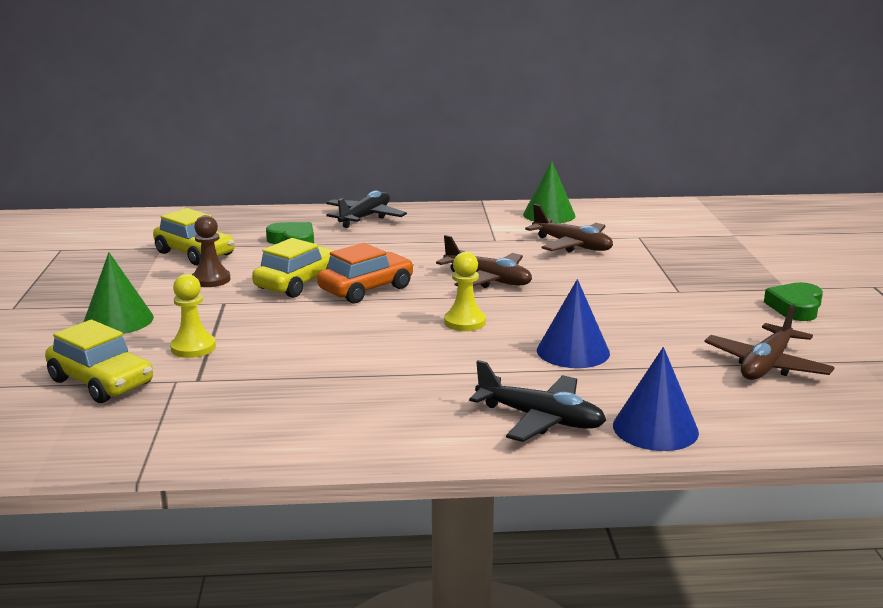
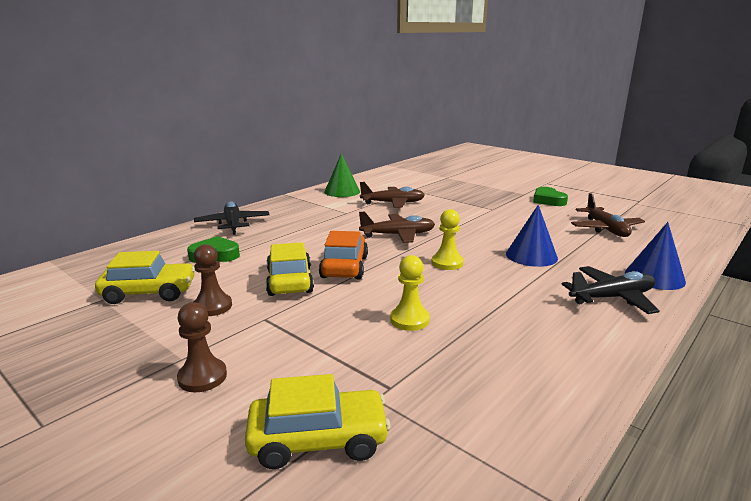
camera: 45 degrees left, 0 degrees up
green cone [84,252,154,334] -> brown pawn [177,302,227,392]
yellow pawn [170,274,216,358] -> yellow pawn moved to [390,255,430,331]

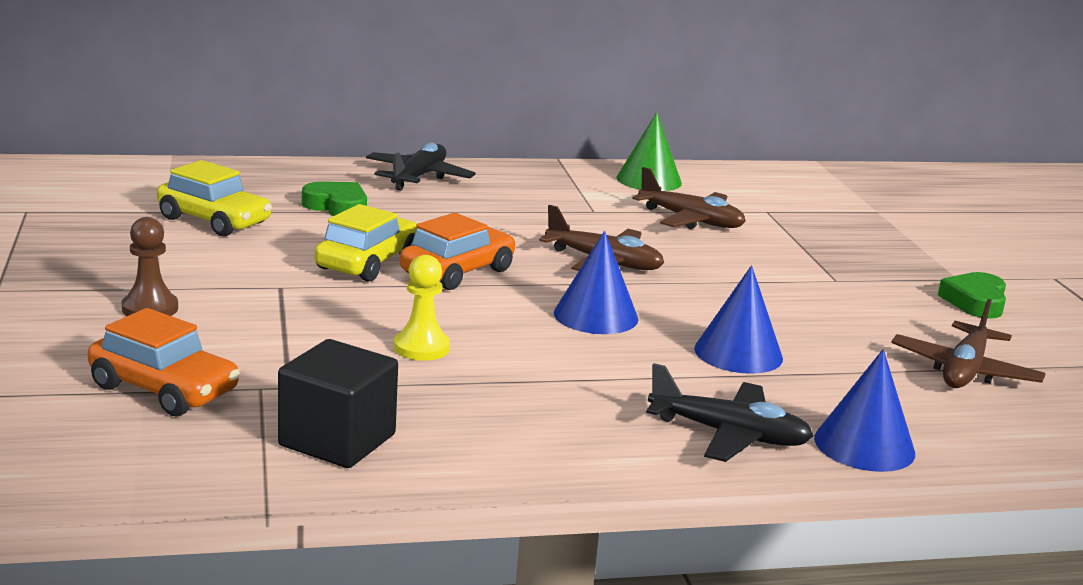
camera: 35 degrees right, 0 degrees up
brown pawn [194,244,232,316] -> none
yellow car [245,374,391,469] -> orange car [88,308,240,416]
yellow pawn [431,209,464,270] -> blue cone [554,231,639,334]
none -> black cube [278,339,398,468]

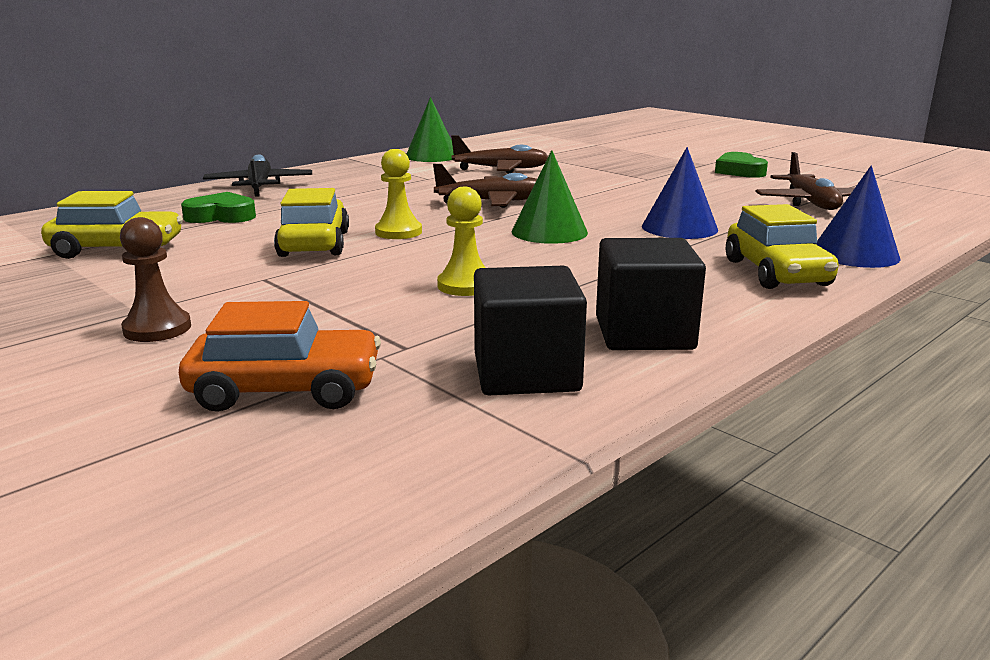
camera: 30 degrees left, 0 degrees up
orange car [400,213,516,290] -> yellow pawn [375,149,422,239]
blue cone [554,231,639,334] -> green cone [511,150,588,244]
black plane [646,363,814,462] -> yellow car [726,204,839,289]
none -> black cube [596,238,706,350]

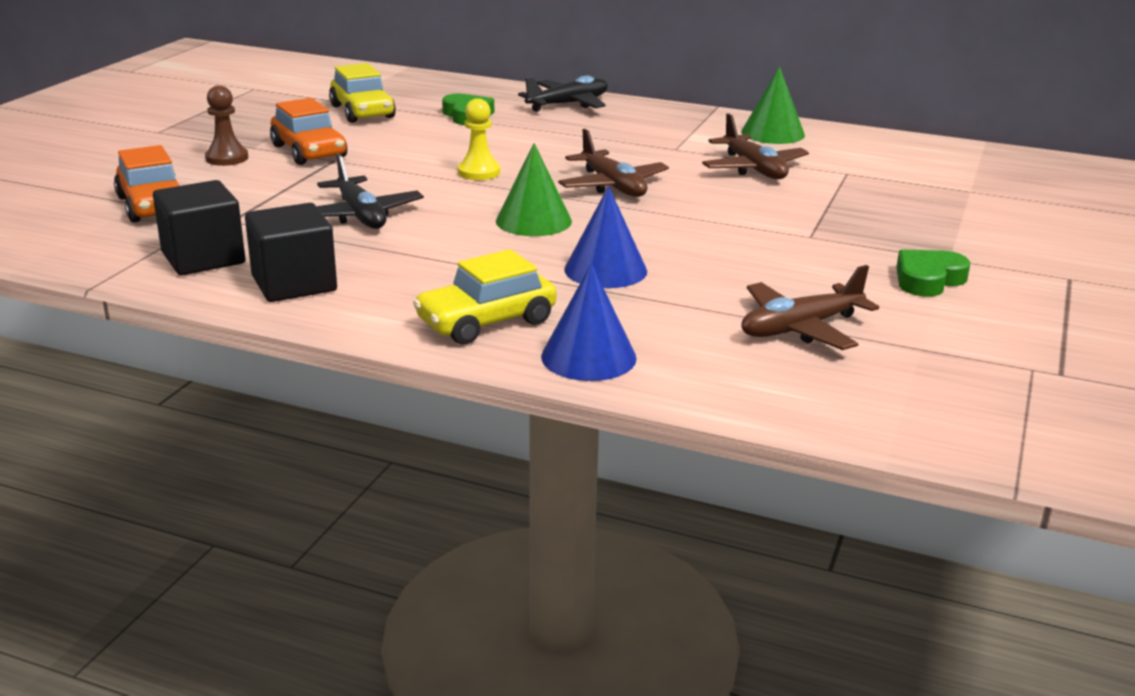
camera: 65 degrees right, 5 degrees up
yellow car [274,188,349,257] -> none
yellow pawn [437,187,485,296] -> black plane [316,154,424,229]
none -> orange car [270,98,347,165]

